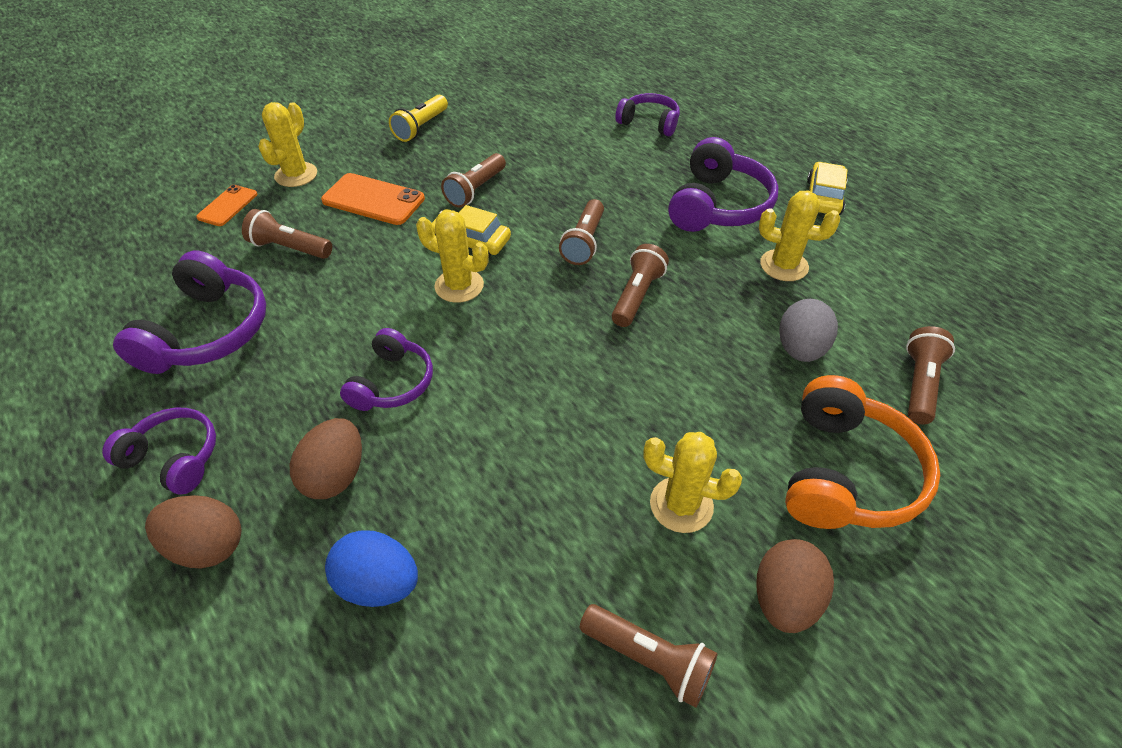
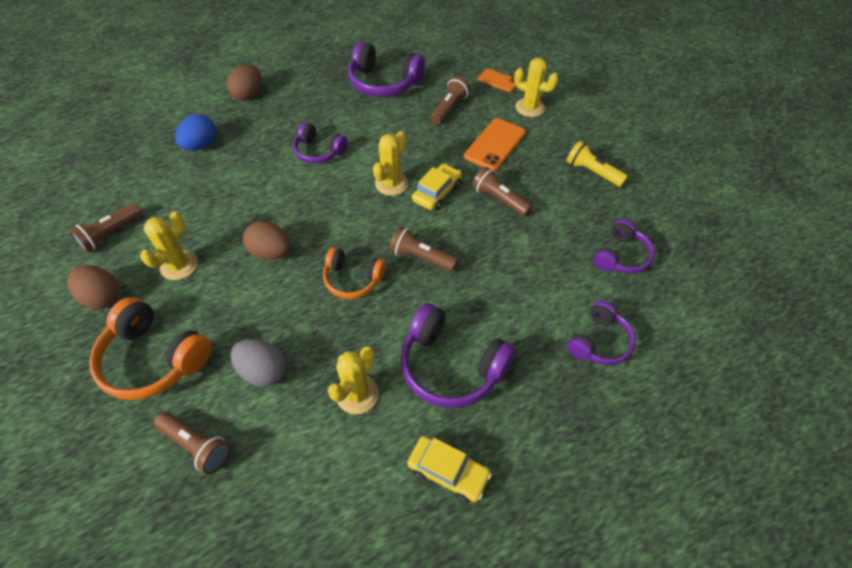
camera: 100 degrees right, 5 degrees up
purple headphones [102,408,216,495] -> purple headphones moved to [594,219,655,274]
brown egg [290,418,362,499] -> brown egg moved to [243,221,291,260]
brown flashlight [612,244,669,327] -> orange headphones [323,247,386,299]

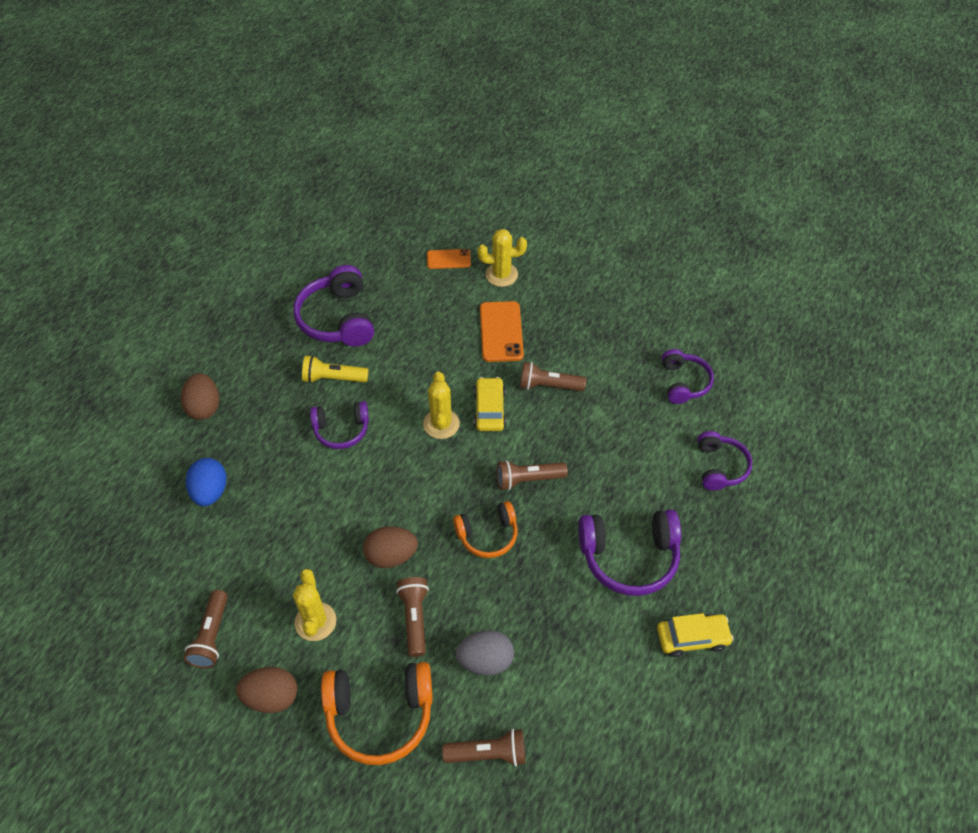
camera: 35 degrees left, 0 degrees up
yellow cactus [328,346,379,414] -> none
purple headphones [348,41,425,97] -> purple headphones turned 90 degrees clockwise [293,265,374,347]
brown flashlight [430,76,470,125] -> brown flashlight moved to [396,577,429,657]
yellow flashlight [566,141,628,187] -> yellow flashlight moved to [302,355,369,383]

